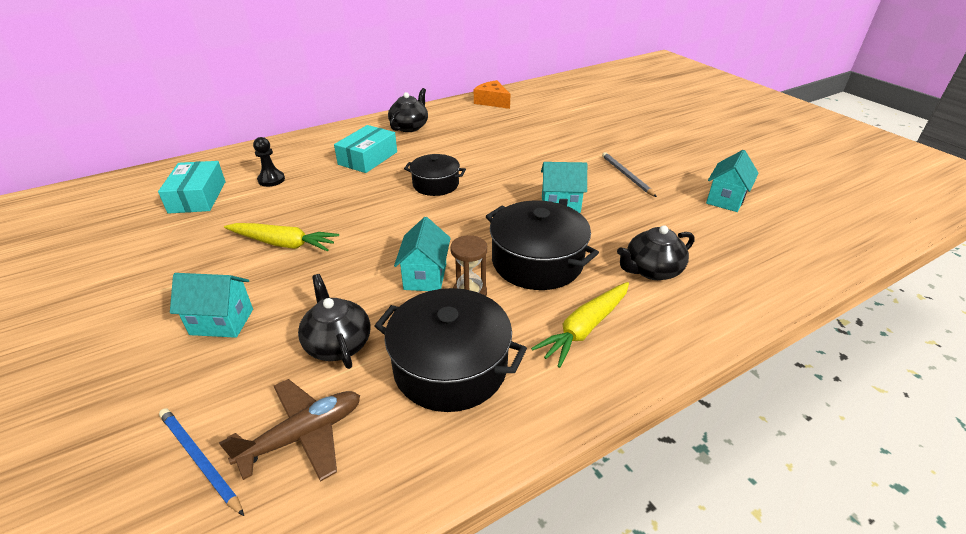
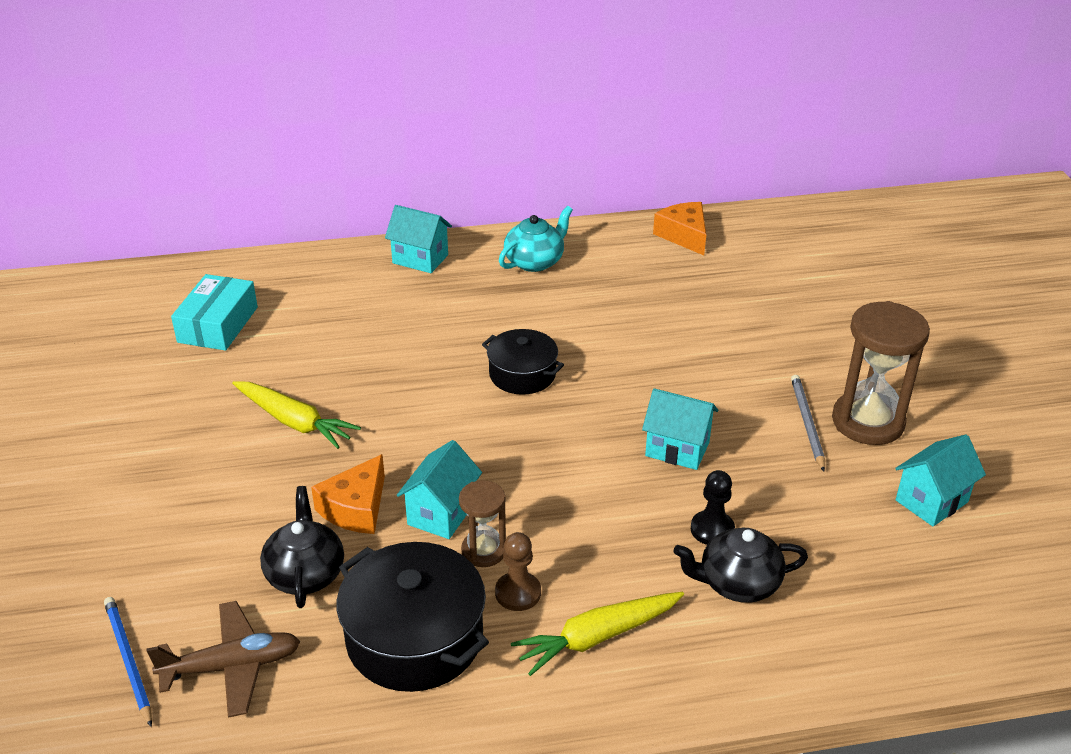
camera: 20 degrees right, 0 degrees up
turquoise house [170,273,253,338] -> turquoise house moved to [385,205,452,273]
black pawn [253,137,285,187] -> black pawn moved to [691,470,735,545]
turquoise box [334,125,397,173] -> none
black teapot [388,88,428,132] -> turquoise teapot [499,206,573,272]
black pot [486,200,599,290] -> none
none -> orange cheese [311,454,385,534]
none -> brown pawn [495,532,541,611]
none -> brown hourglass [832,301,930,445]

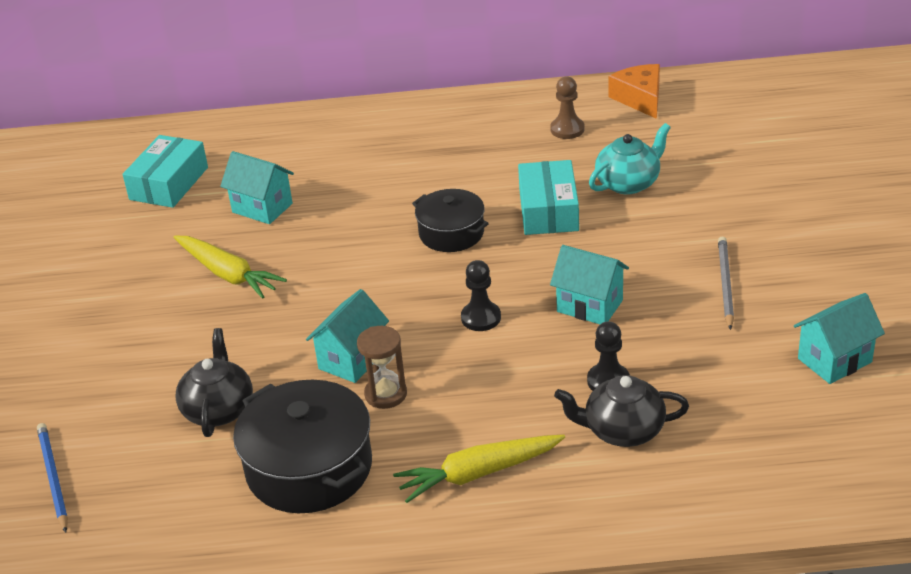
camera: 10 degrees right, 0 degrees up
brown plane [147,601,300,718] -> none
orange cheese [311,454,385,534] -> none
turquoise house [385,205,452,273] -> turquoise house moved to [220,151,294,224]
brown pawn [495,532,541,611] -> brown pawn moved to [550,76,584,139]
turquoise teapot [499,206,573,272] -> turquoise teapot moved to [589,123,671,195]
brown hourglass [832,301,930,445] -> none
none -> black pawn [461,260,501,331]
none -> turquoise box [518,160,579,235]

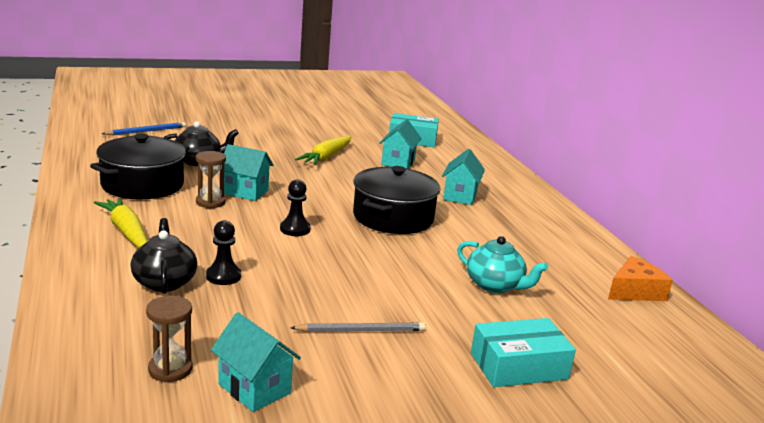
camera: 70 degrees right, 15 degrees down
black pot [412,189,489,252] -> black pot [353,166,440,234], size x1.62
turquoise box [518,160,579,235] -> turquoise box moved to [471,318,576,387]
brown pawn [550,76,584,139] -> none
turquoise house [550,245,629,324] -> turquoise house moved to [442,149,485,205]
none -> brown hourglass [146,296,192,382]

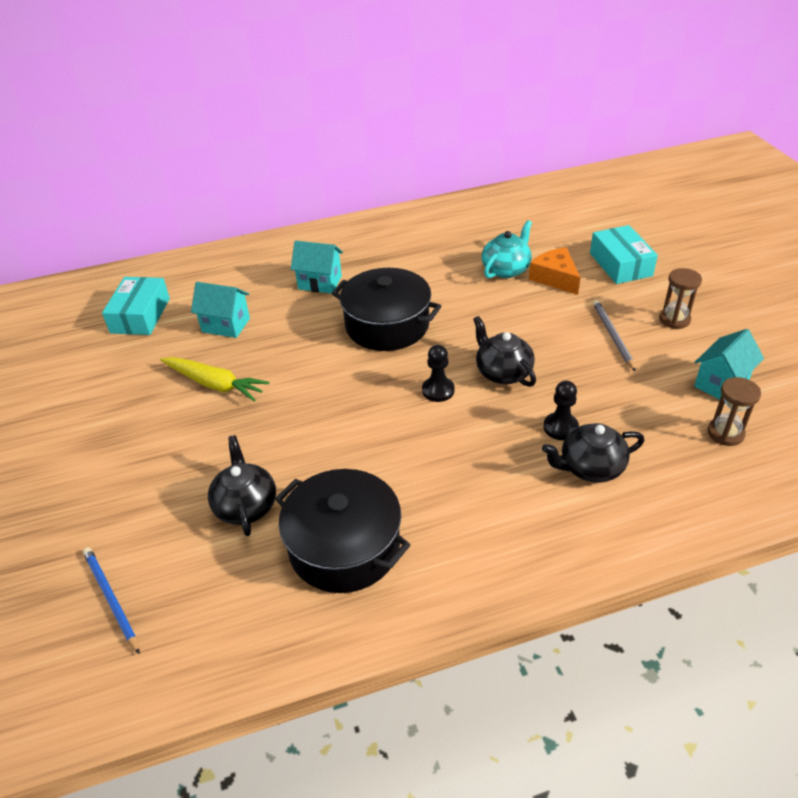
camera: 85 degrees left, 20 degrees up
yellow carrot [94,197,148,248] -> none
brown hourglass [196,151,226,208] -> brown hourglass moved to [659,268,702,329]
turquoise house [224,144,273,201] -> none
orange cheese [608,256,673,301] -> orange cheese moved to [529,247,581,295]
none -> black teapot [473,316,536,387]

